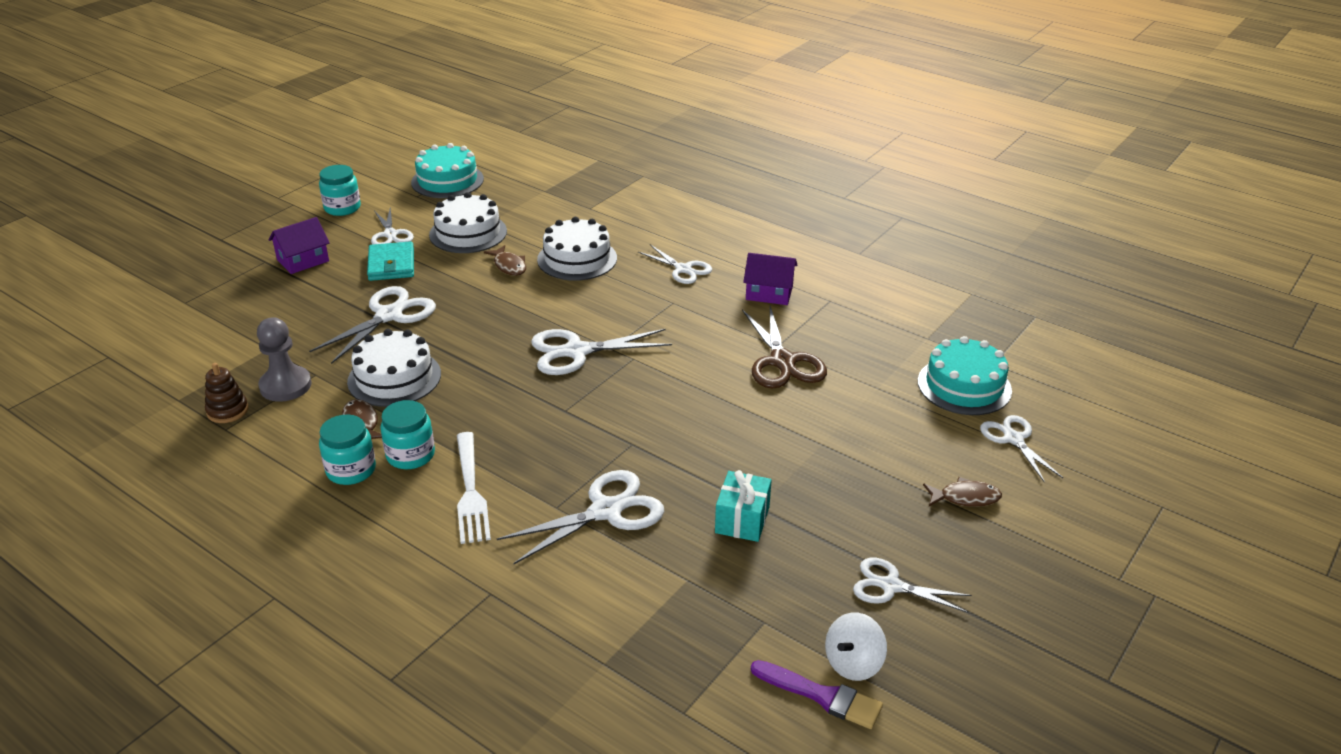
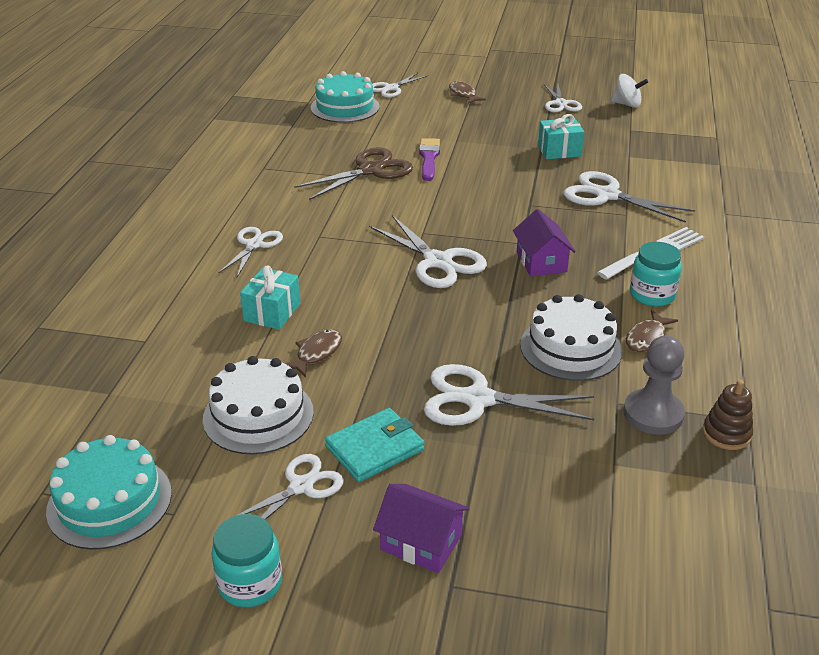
camera: 115 degrees left, 0 degrees up
turquoise jar [319,415,376,485] -> none
white cake [537,217,617,281] -> turquoise gift [240,265,300,330]
purple house [743,253,798,305] -> purple house moved to [513,209,576,277]
purple brush [751,660,883,729] -> purple brush moved to [419,138,440,181]

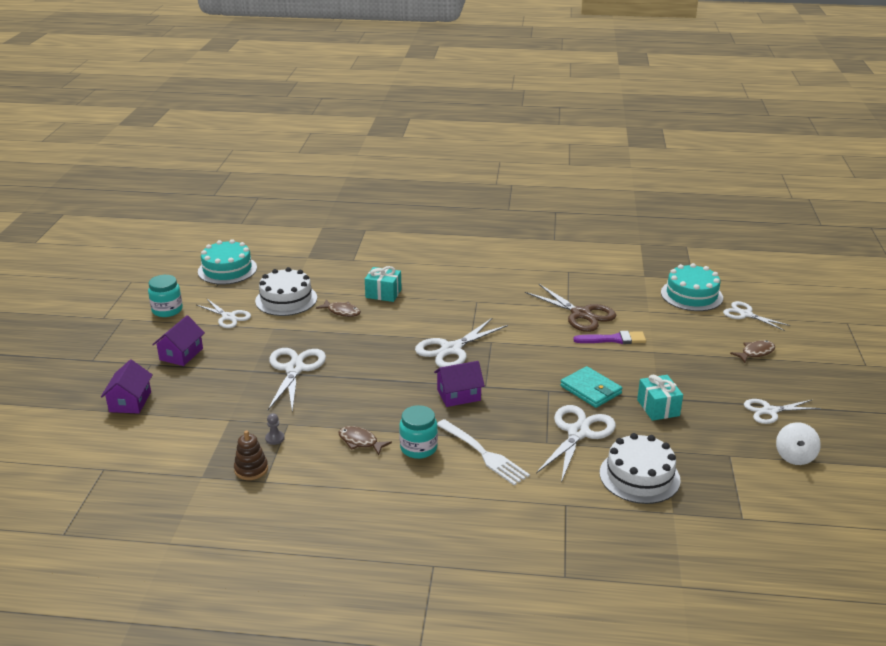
camera: 85 degrees right, 5 degrees down
white scissors [218,227,283,277] -> none
turquoise wallet [325,408,424,482] -> turquoise wallet moved to [560,366,622,408]
white cake [520,294,622,381] -> white cake moved to [600,433,681,504]
grey pawn [623,336,685,435] -> grey pawn [265,413,285,445], size x0.46
none -> purple house [101,359,153,413]

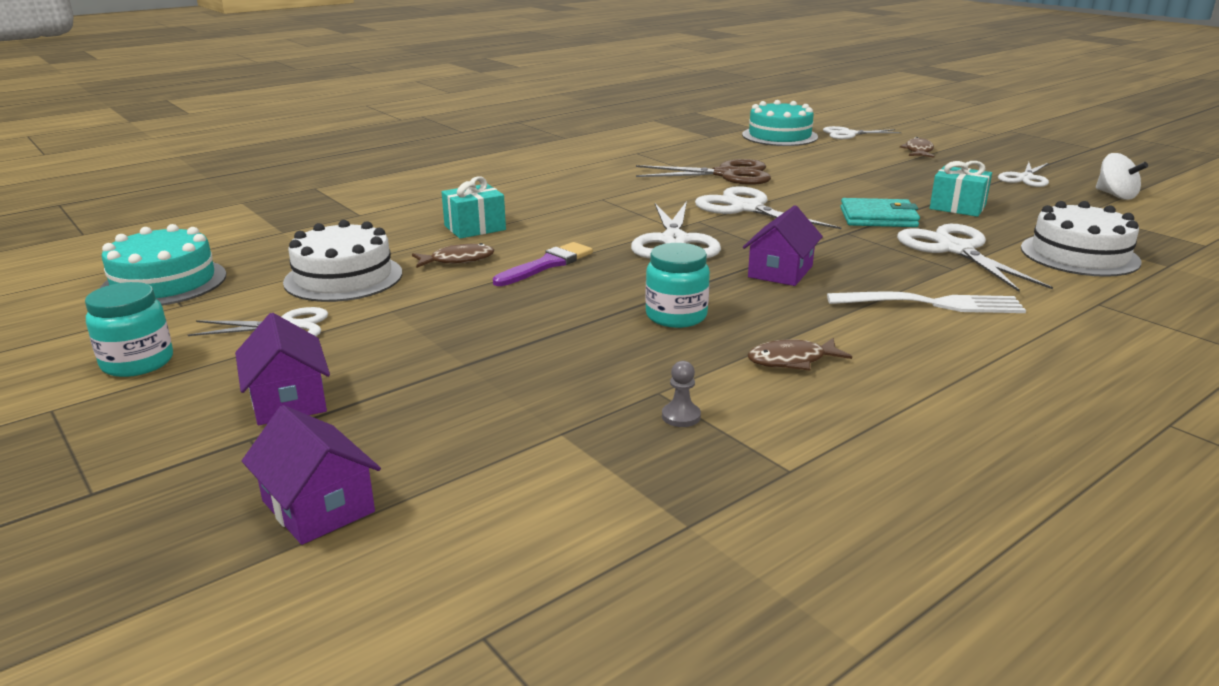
camera: 45 degrees left, 5 degrees down
brown stacking toy [234,430,268,480] -> none
white scissors [268,348,326,412] -> white scissors moved to [695,186,842,234]
turquoise jar [399,405,438,459] -> turquoise jar moved to [645,243,710,328]
purple brush [573,331,646,344] -> purple brush moved to [493,242,593,286]

